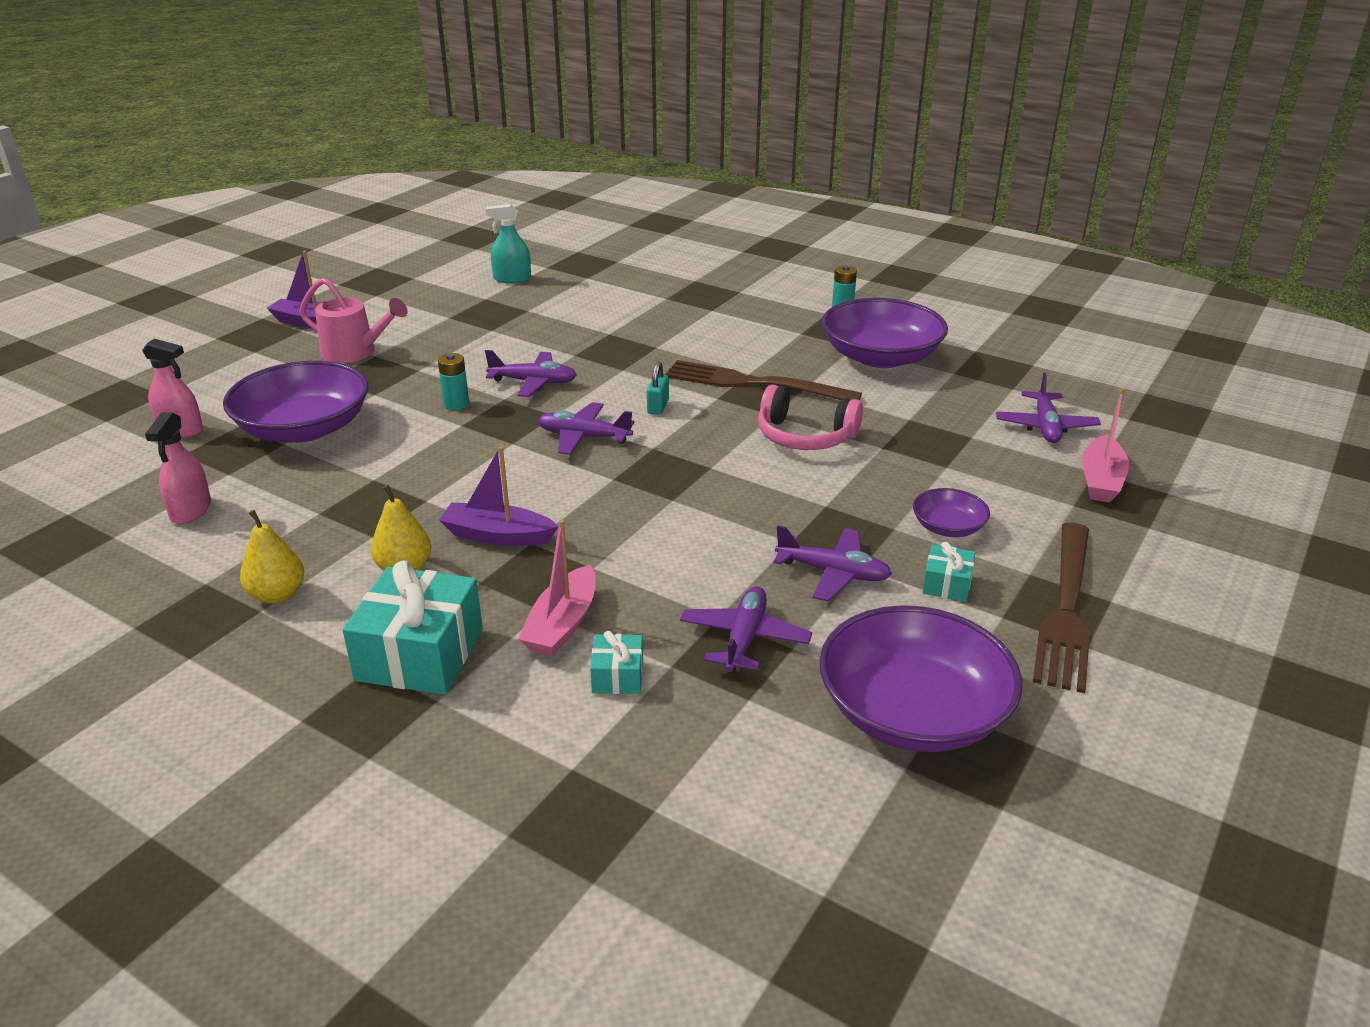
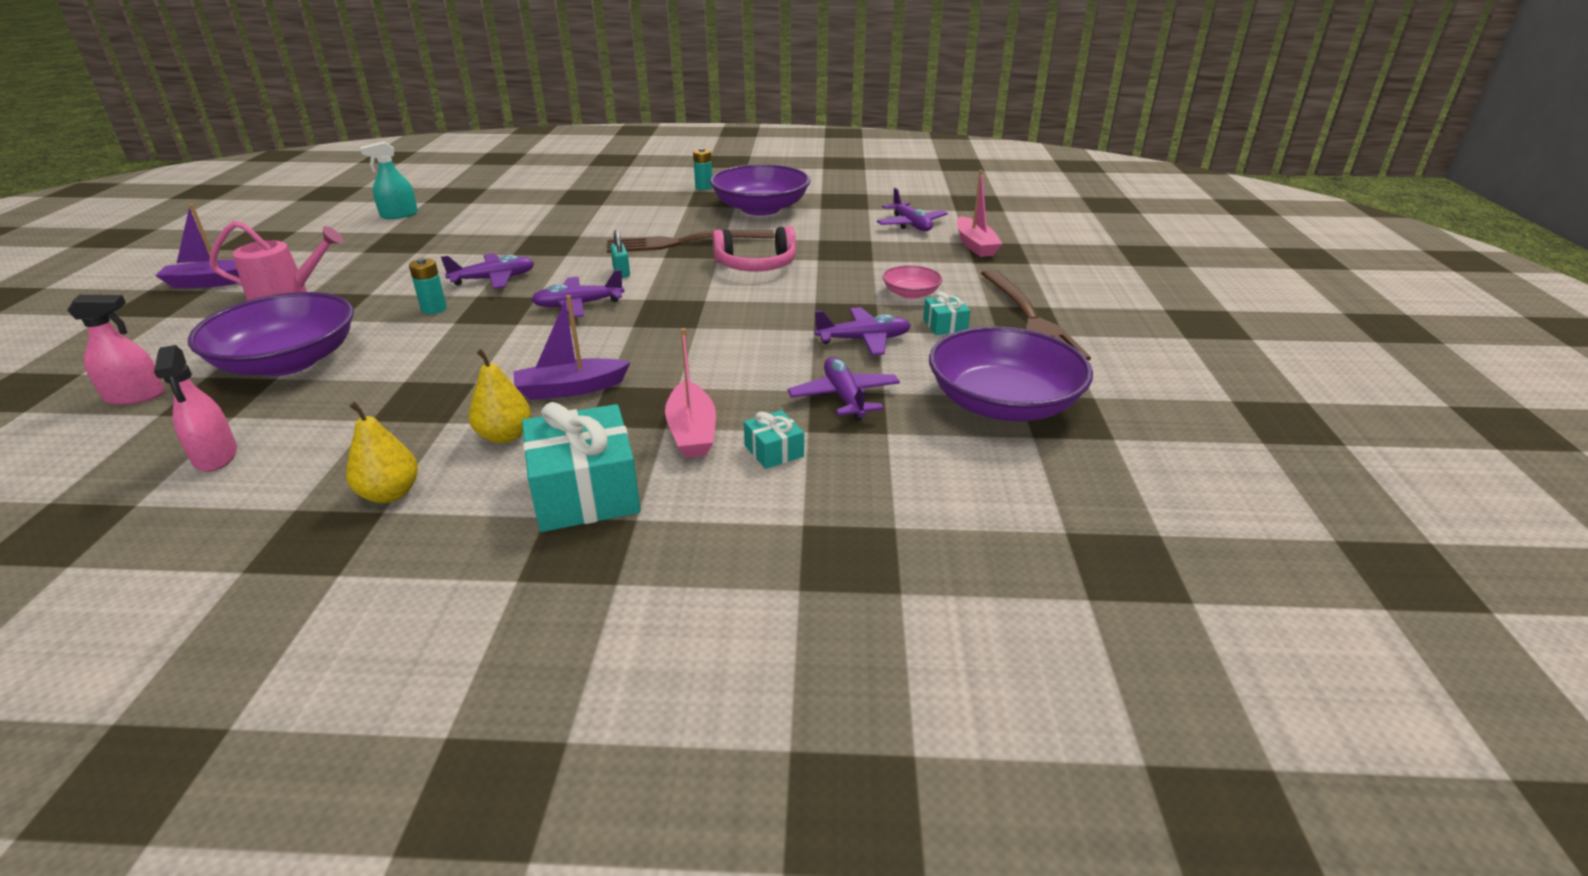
camera: 30 degrees left, 0 degrees up
purple bowl [913,488,990,537] -> pink bowl [882,265,943,299]

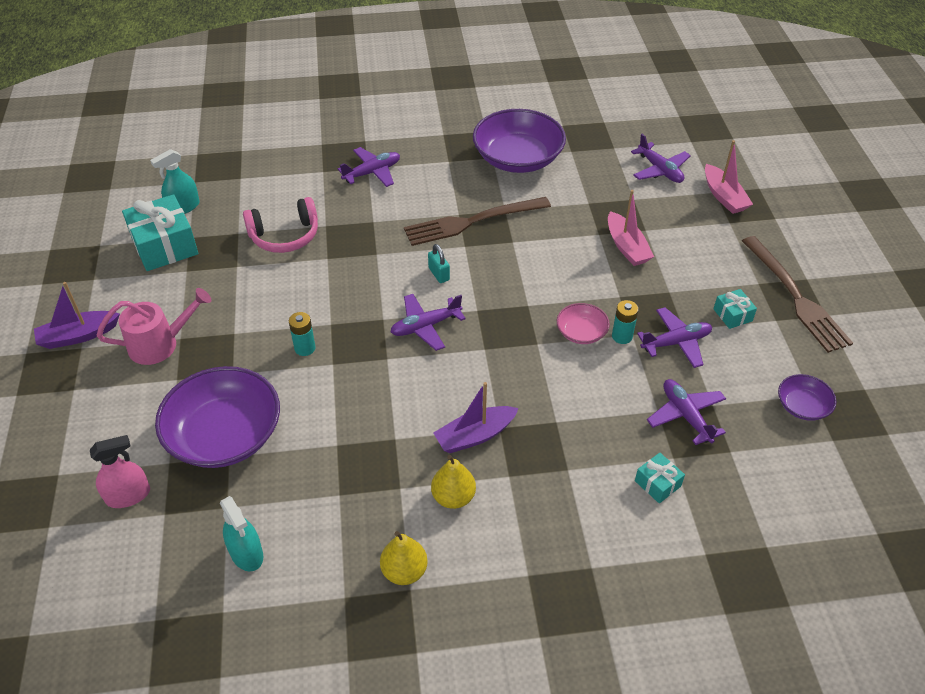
camera: 10 degrees left, 15 degrees up
pink spray bottle [154,345,237,472] -> turquoise spray bottle [220,496,263,571]
purple plane [441,253,534,289] -> purple plane moved to [338,147,400,187]
turquoise gift [522,402,641,532] -> turquoise gift moved to [122,194,198,271]
pink boat [665,328,716,458] -> pink boat moved to [608,190,654,266]
turquoise battery [693,148,713,190] -> turquoise battery moved to [612,300,639,344]
pink headphones [713,226,796,271] -> pink headphones moved to [243,197,318,253]
pink bowl [882,265,943,299] -> pink bowl moved to [557,303,610,344]
purple bowl [929,326,1093,421] -> purple bowl [778,374,836,421], size x0.48

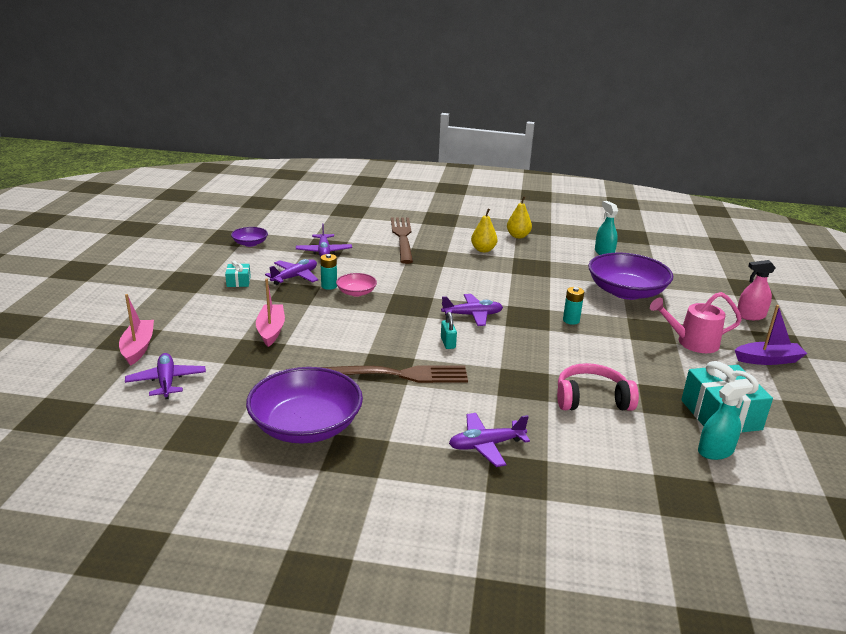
camera: 165 degrees left, 20 degrees down
pink spray bottle [90,435,150,508] -> pink spray bottle moved to [737,260,775,320]
purple boat [433,382,519,453] -> none
turquoise gift [635,453,685,504] -> none
purple plane [637,307,712,368] -> purple plane turned 135 degrees clockwise [265,259,318,285]
brown fork [742,236,853,353] -> brown fork moved to [391,218,413,264]

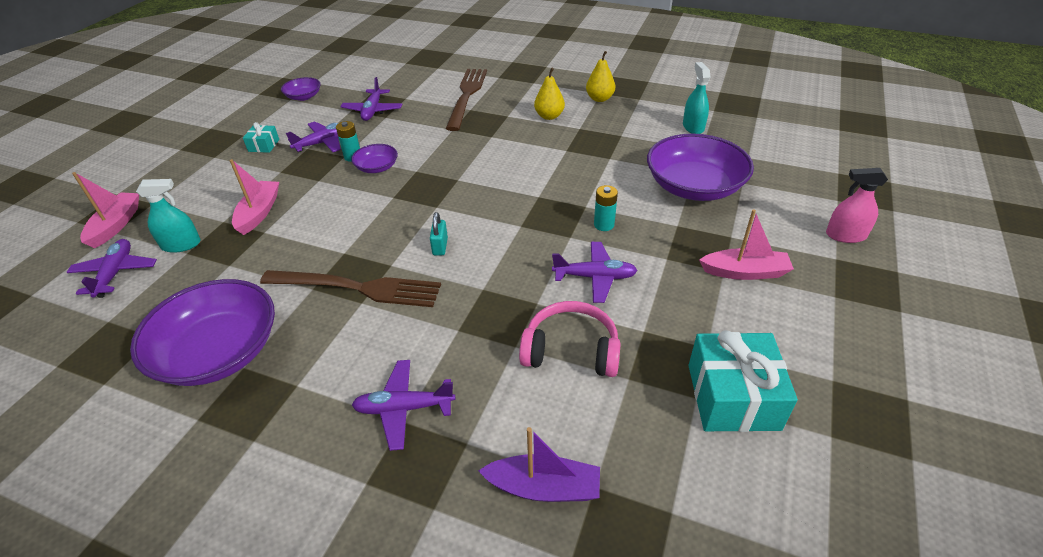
camera: 15 degrees right, 15 degrees up
pink bowl [336,273,377,297] -> purple bowl [351,144,398,173]
purple plane [441,294,503,326] -> purple plane moved to [552,242,638,303]
pink watering can [650,292,742,353] -> pink boat [699,209,794,280]
turquoise spray bottle [698,380,753,460] -> turquoise spray bottle moved to [136,179,201,253]
purple boat [735,305,808,365] -> purple boat moved to [478,427,600,502]

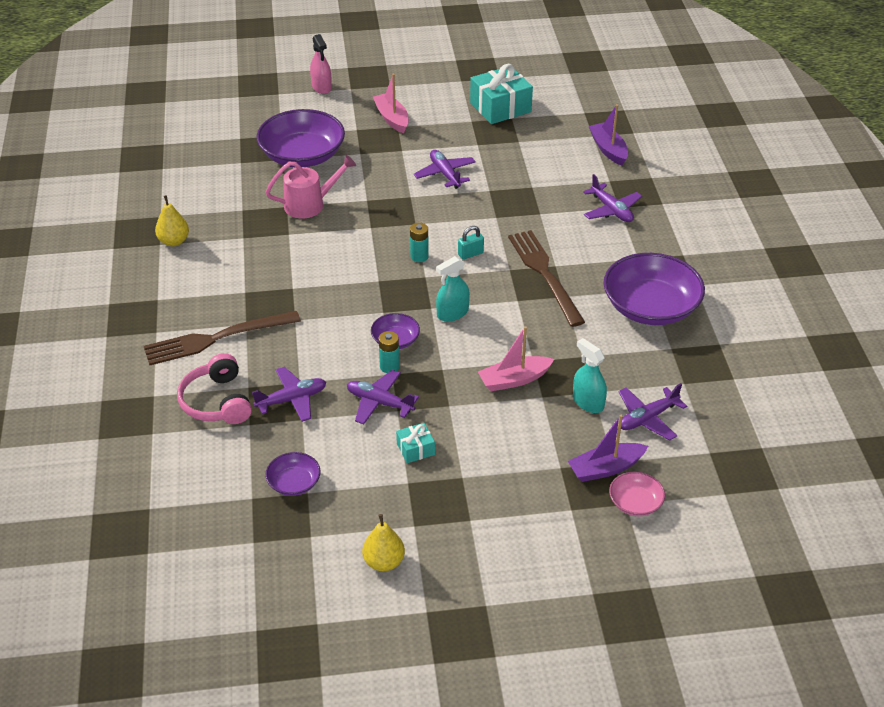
camera: 120 degrees left, 0 degrees up
pink boat [72,172,139,248] -> purple boat [568,415,648,482]
pink headphones [519,301,621,377] -> pink headphones moved to [177,353,252,424]
yellow pear [534,68,565,120] -> yellow pear moved to [362,514,405,571]
turquoise battery [594,185,618,231] -> turquoise battery moved to [410,223,429,262]
turquoise spray bottle [683,62,710,134] -> turquoise spray bottle moved to [436,256,470,322]
none -> pink watering can [266,155,356,218]
none -> pink bowl [609,471,665,516]

